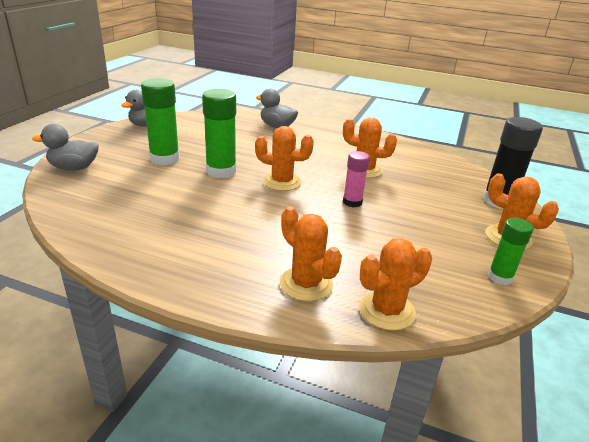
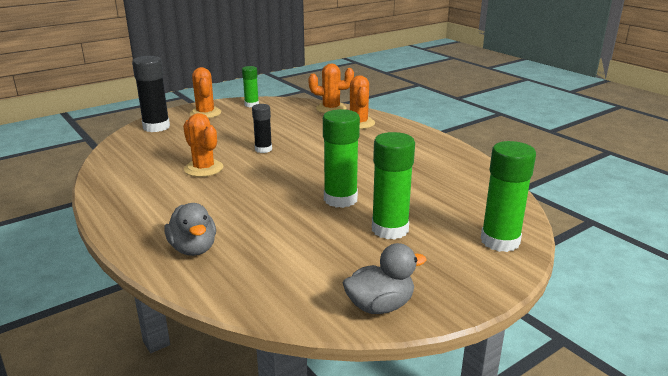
camera: 145 degrees left, 5 degrees down
grey duck [32,124,99,171] -> green glue stick [481,141,536,252]
orange cactus [255,126,314,191] -> none
pink glue stick [343,151,370,207] -> black glue stick [252,104,272,153]

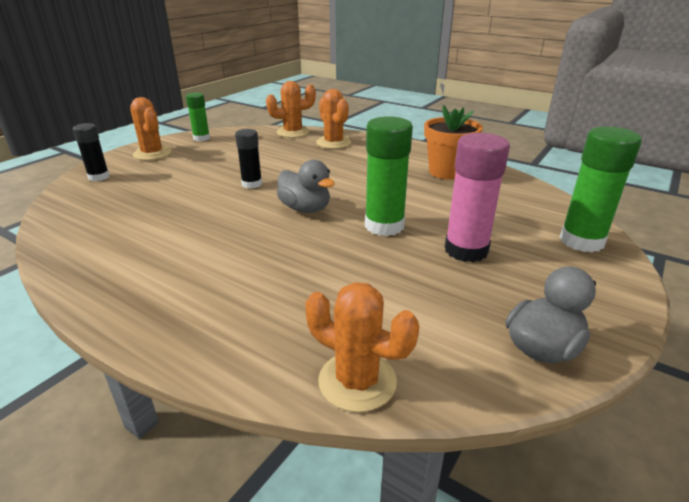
camera: 20 degrees left, 5 degrees up
black glue stick [132,56,170,132] -> black glue stick [72,123,110,181], size x0.60
grey duck [164,203,216,256] -> grey duck moved to [277,160,335,213]
orange cactus [183,113,223,177] -> orange cactus moved to [305,282,419,412]
green glue stick [372,132,415,240] -> pink glue stick [445,133,510,262]
none -> orange flower pot [424,105,483,180]

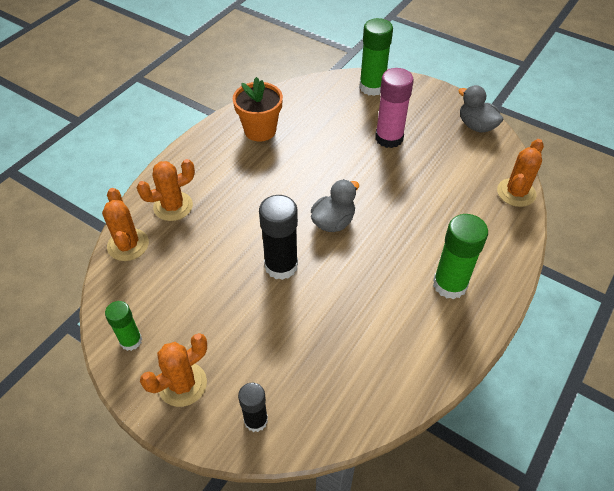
camera: 90 degrees left, 20 degrees up
black glue stick [235,129,262,189] -> black glue stick [259,195,298,280], size x1.66
green glue stick [365,116,413,236] -> green glue stick moved to [433,214,488,299]

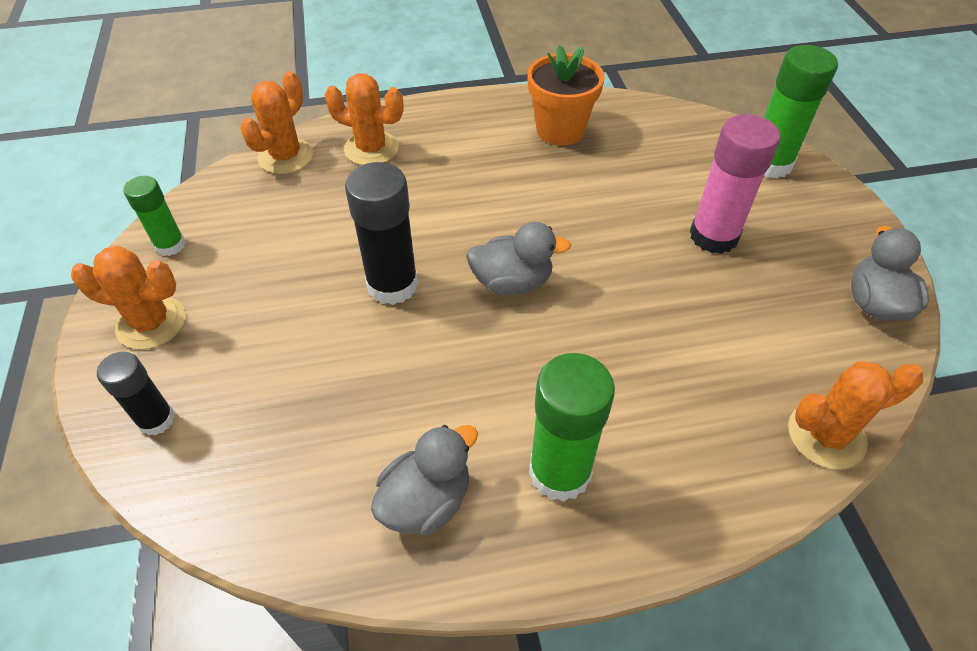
camera: 45 degrees right, 0 degrees up
none -> grey duck [371,425,478,535]

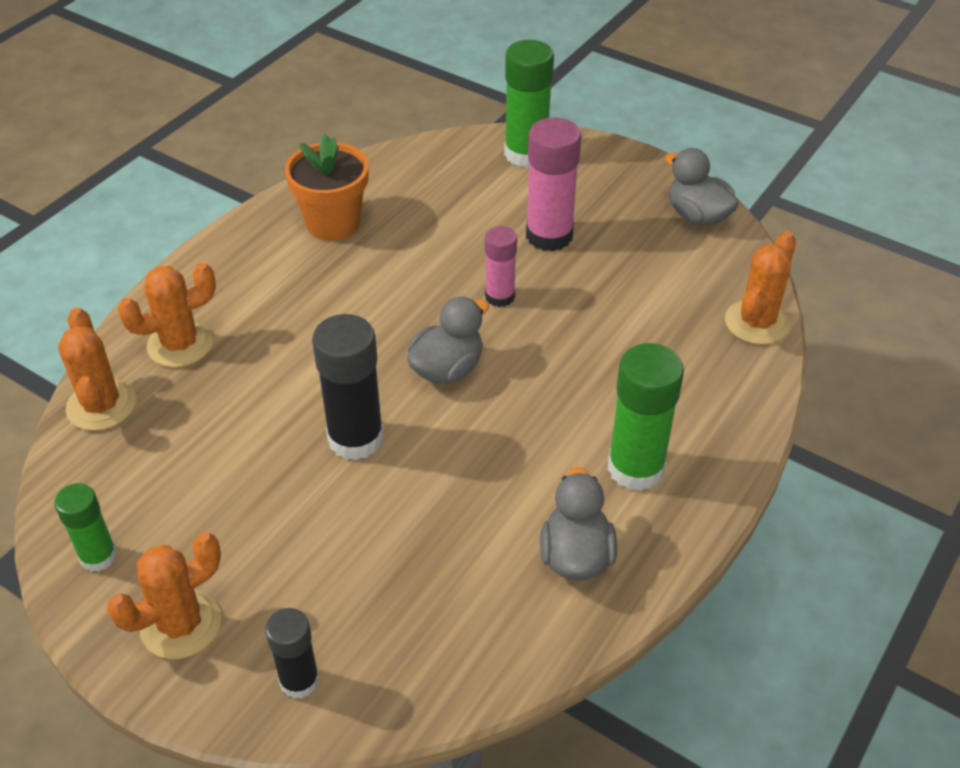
camera: 45 degrees left, 5 degrees down
none -> pink glue stick [485,226,517,307]

